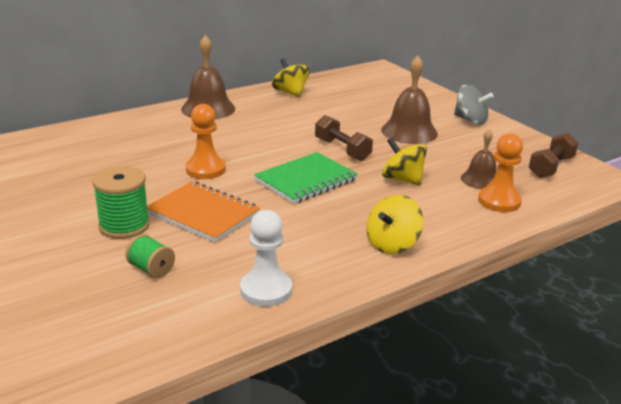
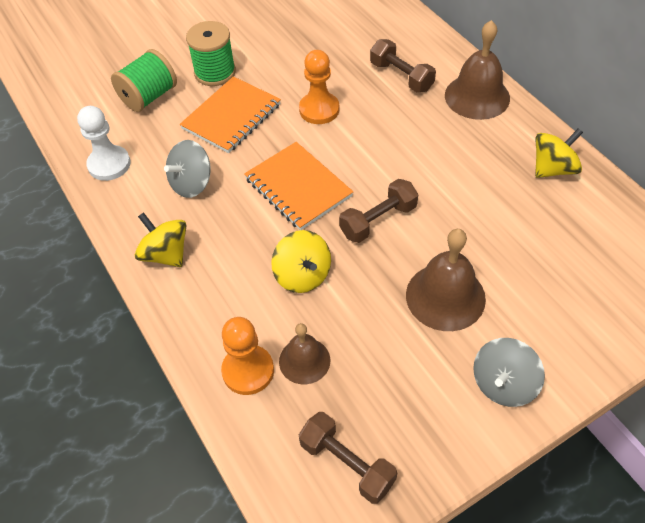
camera: 95 degrees right, 25 degrees up
green spool [125,234,175,278] -> green spool [111,49,177,112], size x1.65
green notebook [254,152,358,204] -> orange notebook [244,142,353,230]
yellow spinning top [382,138,427,186] -> yellow spinning top turned 105 degrees clockwise [271,230,331,293]
none -> grey spinning top [164,140,211,198]
none -> brown dumbbell [370,39,436,92]

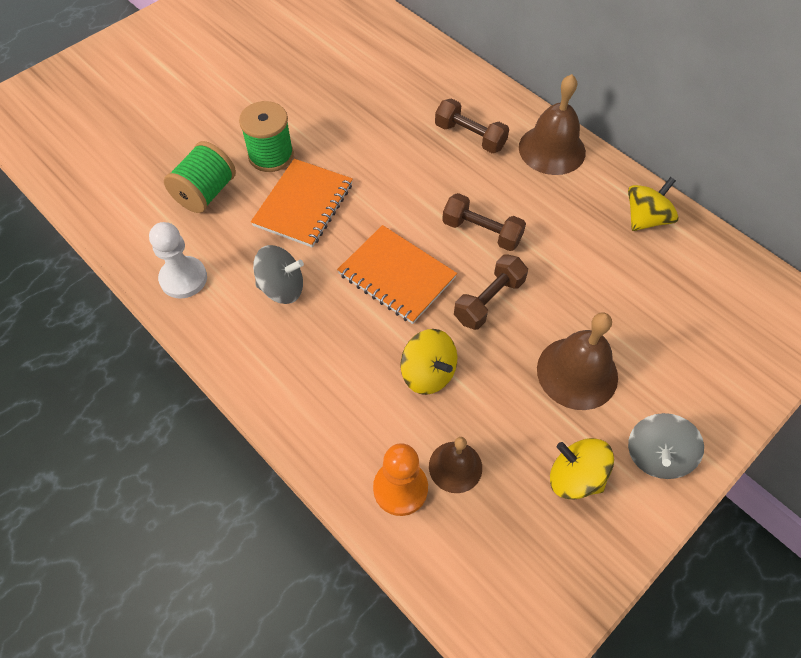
camera: 15 degrees left, 5 degrees up
yellow spinning top [135,212,187,267] -> yellow spinning top moved to [550,438,614,500]
grey spinning top [164,140,211,198] -> grey spinning top turned 120 degrees counterclockwise [253,245,304,304]
orange pawn [299,50,339,124] -> none
brown dumbbell [299,412,397,504] -> brown dumbbell moved to [442,193,526,251]

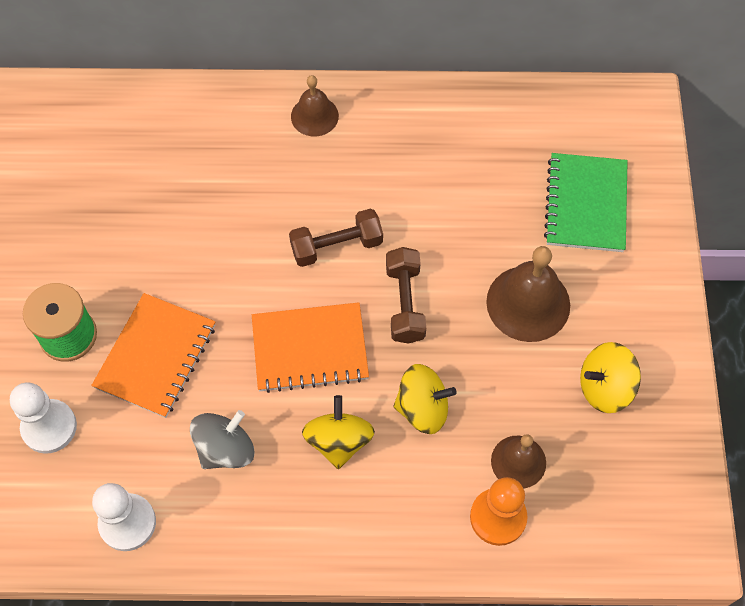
camera: 45 degrees left, 5 degrees up
green spool [164,141,236,213] -> white pawn [10,382,77,454]
orange notebook [251,159,353,247] -> orange notebook turned 45 degrees clockwise [91,293,215,418]
brown dumbbell [435,98,509,153] -> none
brown bell [519,74,586,175] -> brown bell [291,75,339,136], size x0.62
yellow spinning top [628,177,679,231] -> yellow spinning top moved to [302,395,375,469]
grey spinning top [628,413,704,479] -> none
none -> green notebook [544,153,628,252]

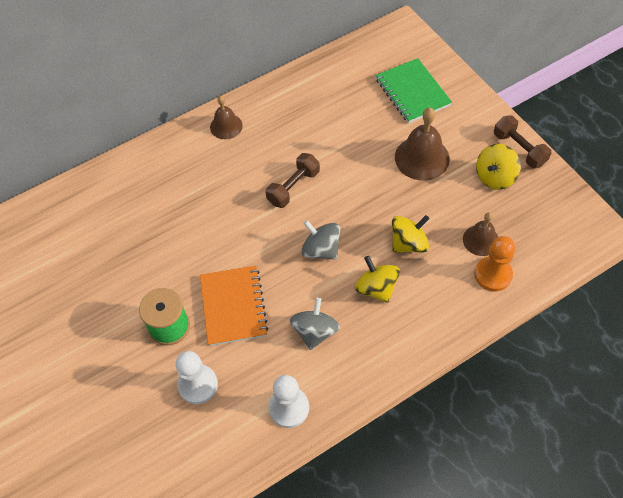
camera: 30 degrees left, 5 degrees down
orange notebook [252,302,369,393] -> grey spinning top [301,220,341,260]
brown dumbbell [386,247,426,344] -> brown dumbbell moved to [494,115,552,169]

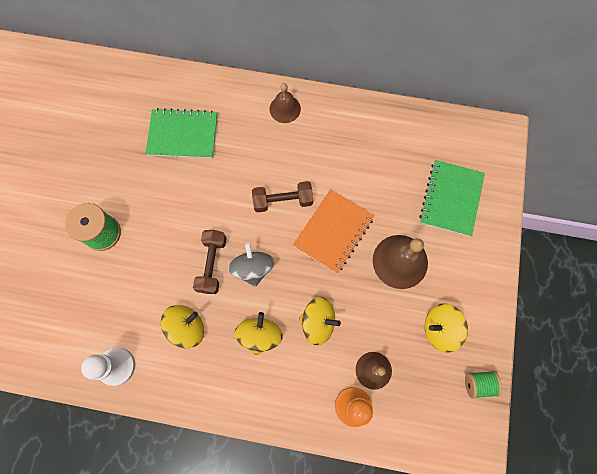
camera: 40 degrees right, 15 degrees up
white pawn [176,351,218,404] -> none
orange notebook [200,265,268,346] -> orange notebook moved to [293,189,374,274]
grey spinning top [290,298,340,350] -> yellow spinning top [161,305,204,348]
brown dumbbell [494,115,552,169] -> brown dumbbell moved to [193,230,227,294]
none -> green notebook [146,108,218,159]
none -> green spool [465,371,502,399]

